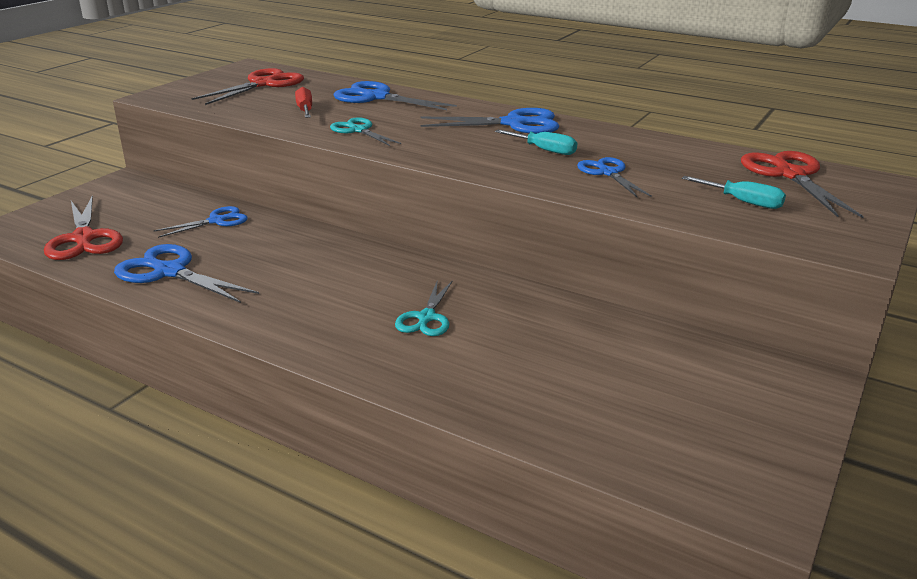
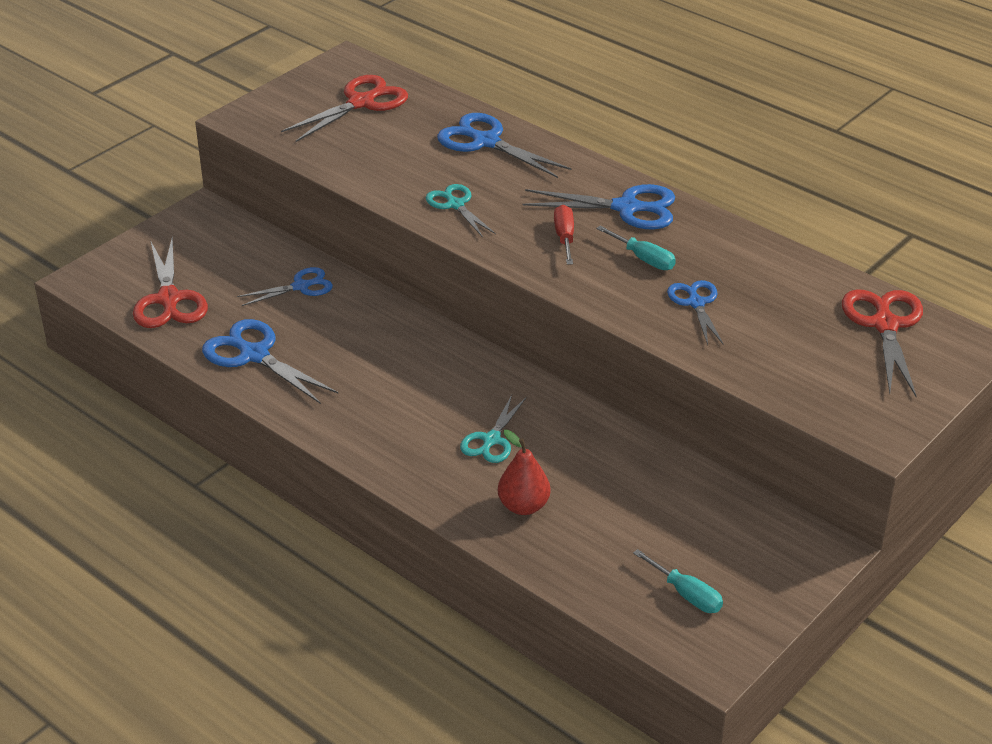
camera: 10 degrees right, 10 degrees up
red screwdriver [295,87,312,118] -> red screwdriver moved to [554,205,574,265]
turquoise screwdriver [682,176,786,209] -> turquoise screwdriver moved to [633,549,723,613]
none -> red pear [498,430,551,515]

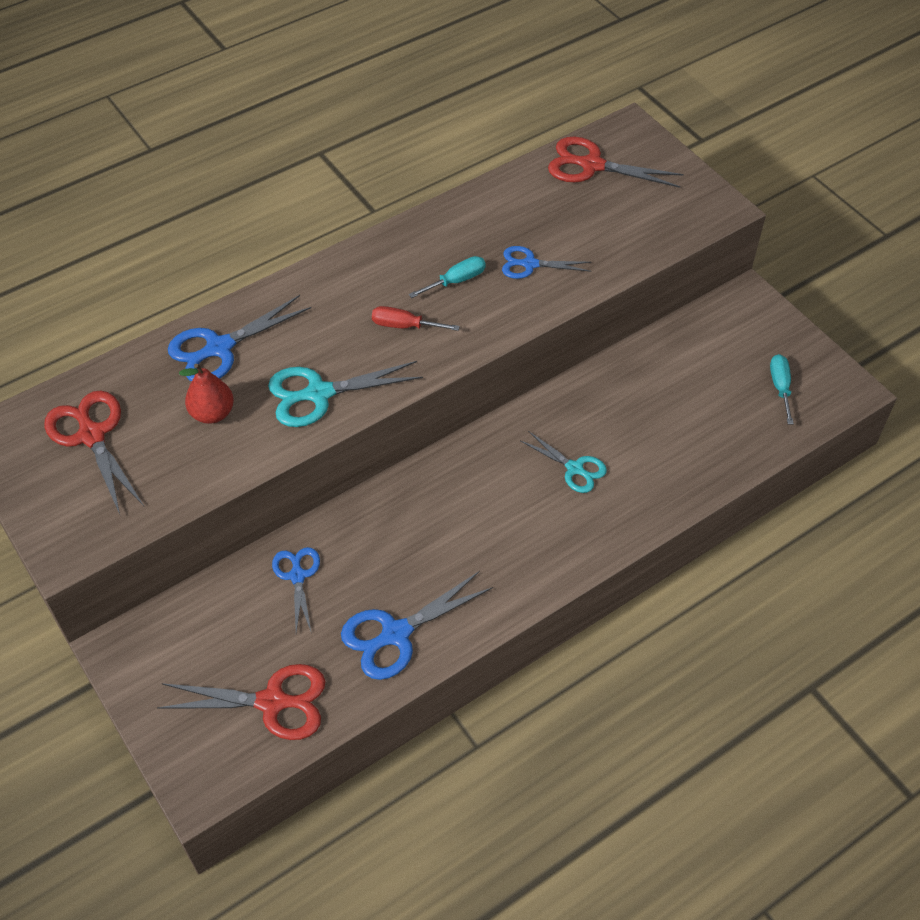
camera: 75 degrees left, 15 degrees up
turquoise scissors [426,184,496,237] -> turquoise scissors [268,361,423,427], size x1.58
red pear [498,430,551,515] -> red pear moved to [179,364,234,424]
blue scissors [522,184,675,229] -> none
turquoise screwdriver [633,549,723,613] -> turquoise screwdriver turned 60 degrees counterclockwise [770,354,794,425]

